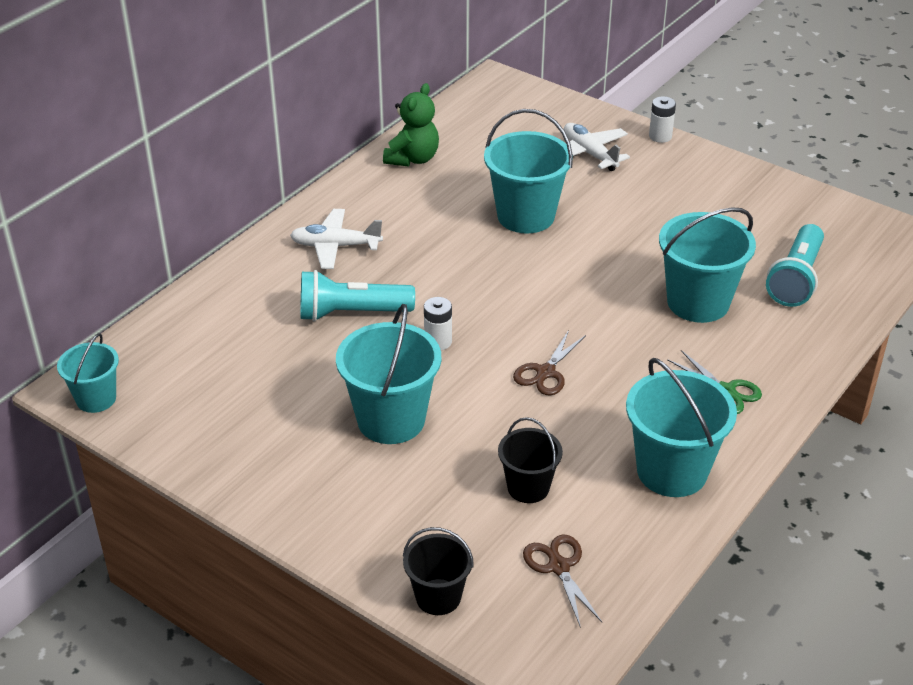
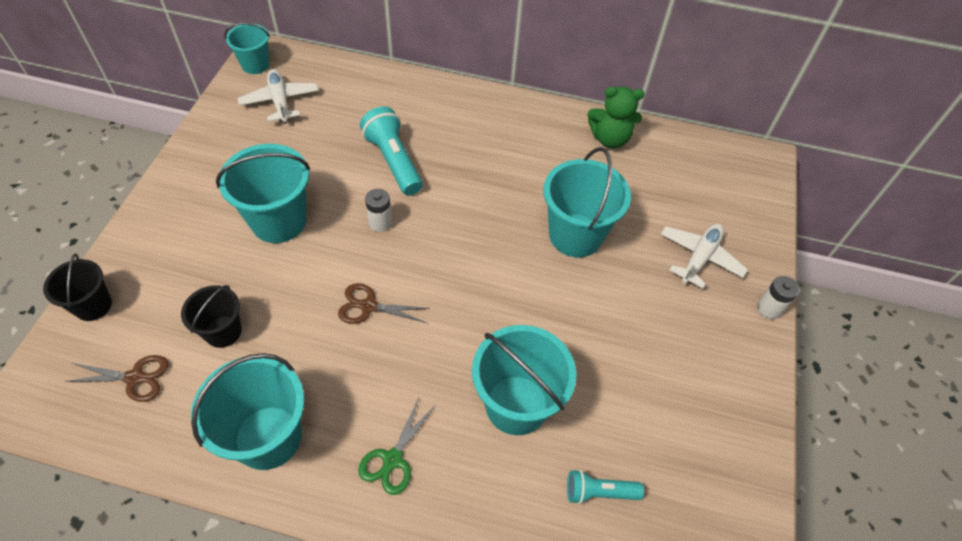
camera: 65 degrees right, 15 degrees up
white plane [290,209,383,269] -> white plane moved to [238,69,319,124]
brown scissors [523,535,602,628] -> brown scissors turned 45 degrees clockwise [65,355,169,402]
turquoise flashlight [766,224,824,307] -> turquoise flashlight [567,470,644,504], size x0.59

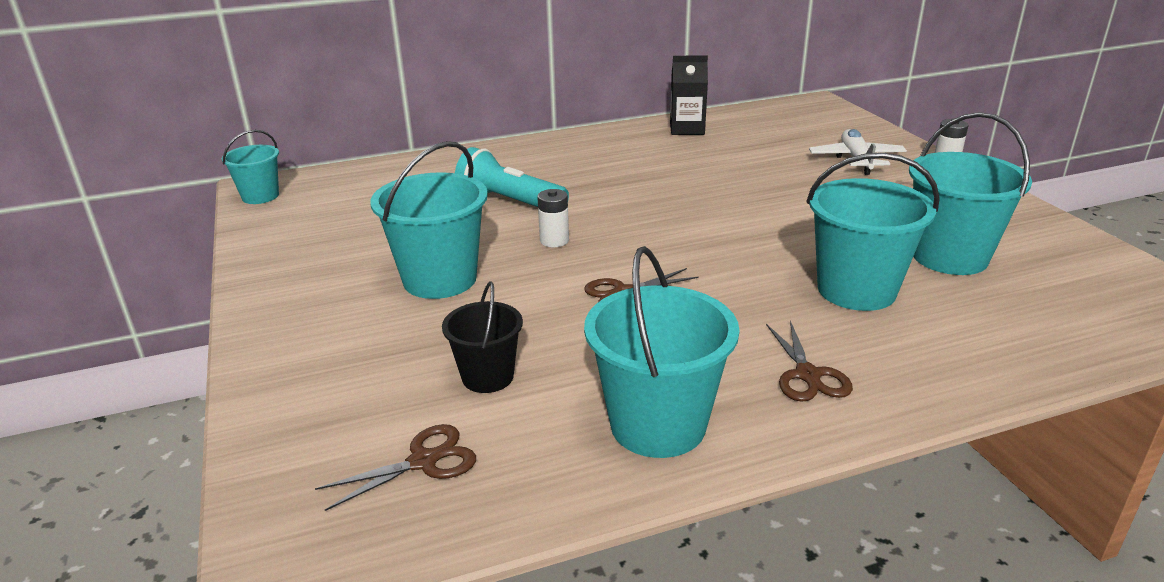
camera: 30 degrees left, 25 degrees down
black bucket [43,254,112,321] -> none
white plane [238,69,319,124] -> none
green scissors [358,398,435,495] -> brown scissors [766,321,853,402]
turquoise bucket [543,147,631,258] -> turquoise bucket moved to [909,112,1032,275]
turquoise flashlight [567,470,644,504] -> none
green teddy bear [588,87,644,148] -> black carton [670,55,708,135]

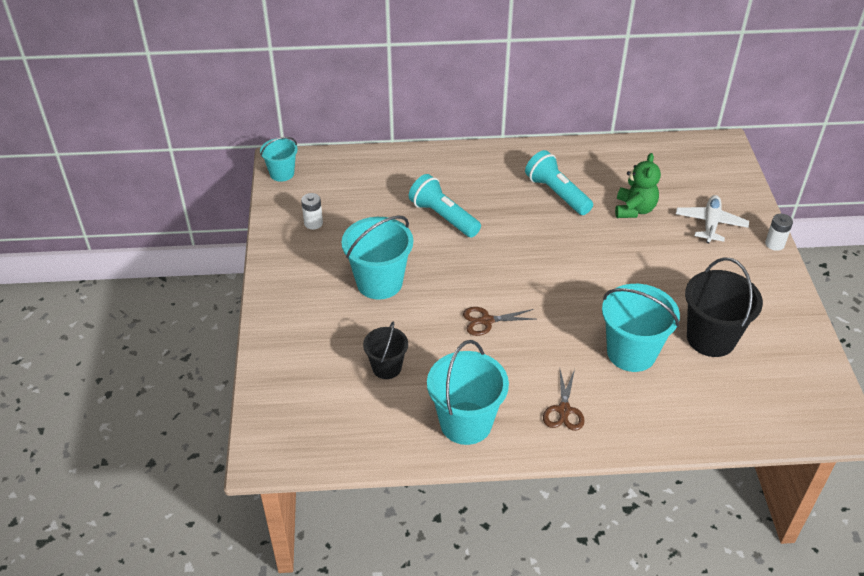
camera: 15 degrees right, 15 degrees up
brown scissors [315,424,476,511] -> none
white battery [537,189,569,247] -> white battery moved to [301,193,323,230]
black carton [670,55,708,135] -> none
turquoise bucket [909,112,1032,275] -> black bucket [685,258,763,357]
none -> turquoise flashlight [525,150,593,215]
none -> green teddy bear [615,153,661,218]

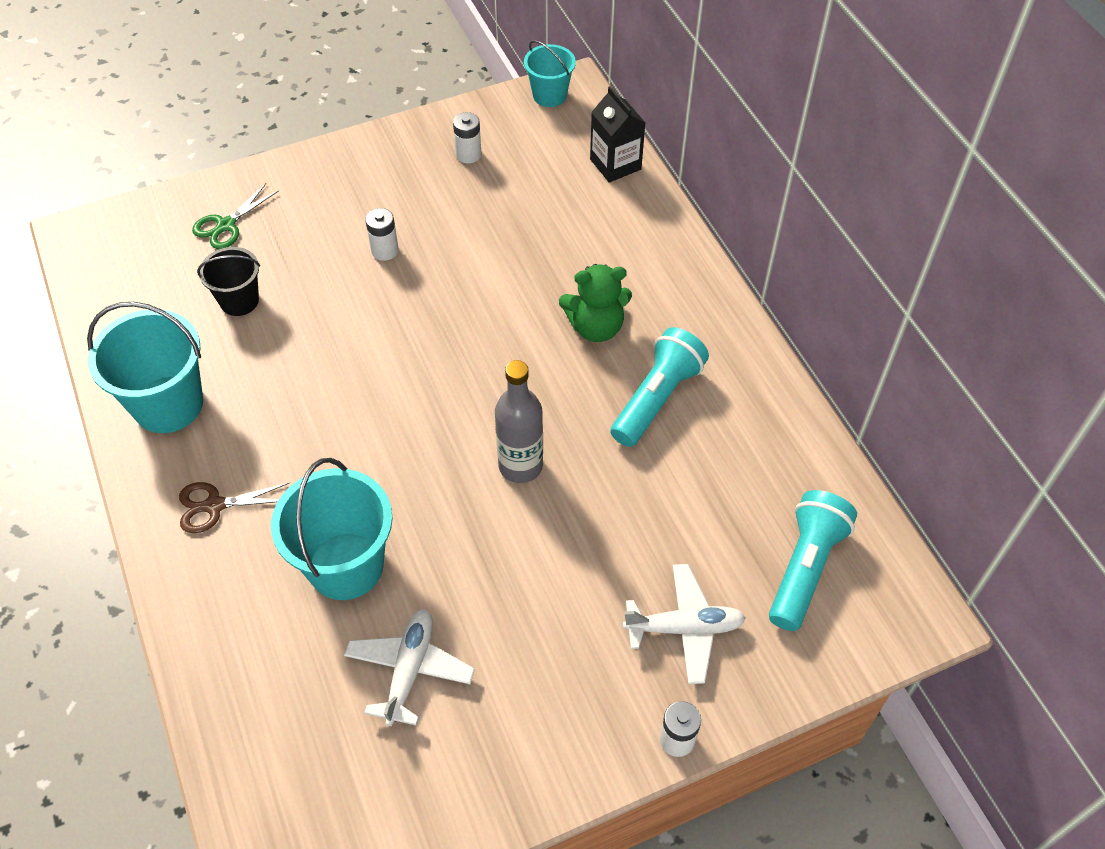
camera: 70 degrees right, 10 degrees up
turquoise bucket [342,216,413,299] -> white battery [365,208,399,261]
turquoise flashlight [409,174,481,237] -> turquoise flashlight moved to [769,490,857,631]
brown scissors [463,307,536,336] -> none
green teddy bear [615,153,661,218] -> green teddy bear moved to [559,264,632,342]
black bucket [685,258,763,357] -> white plane [344,609,475,726]
none -> green scissors [192,183,279,249]
none -> grey bottle [495,360,543,483]
none -> black carton [590,86,645,182]

